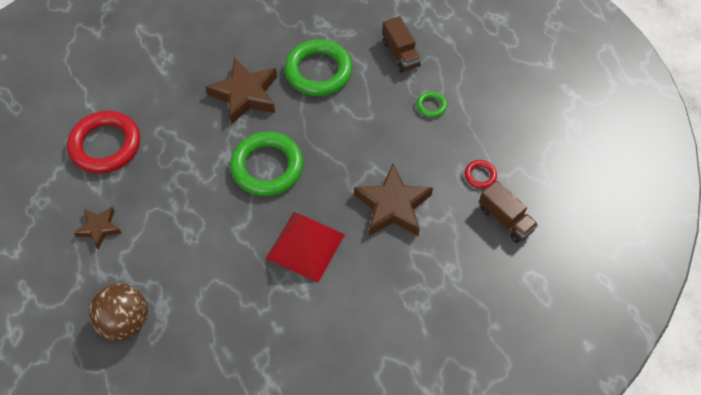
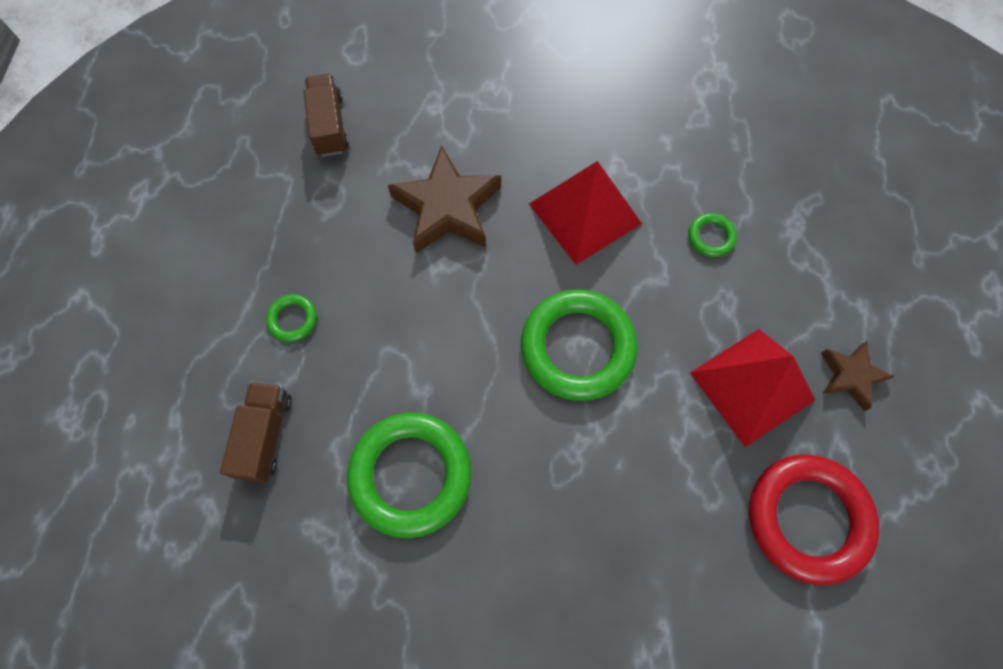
camera: 150 degrees left, 10 degrees up
brown ball [89,283,148,341] -> none
brown star [205,58,277,125] -> none
red ring [464,160,497,189] -> none
none -> green ring [688,213,737,257]
none -> red pyramid [690,329,815,447]

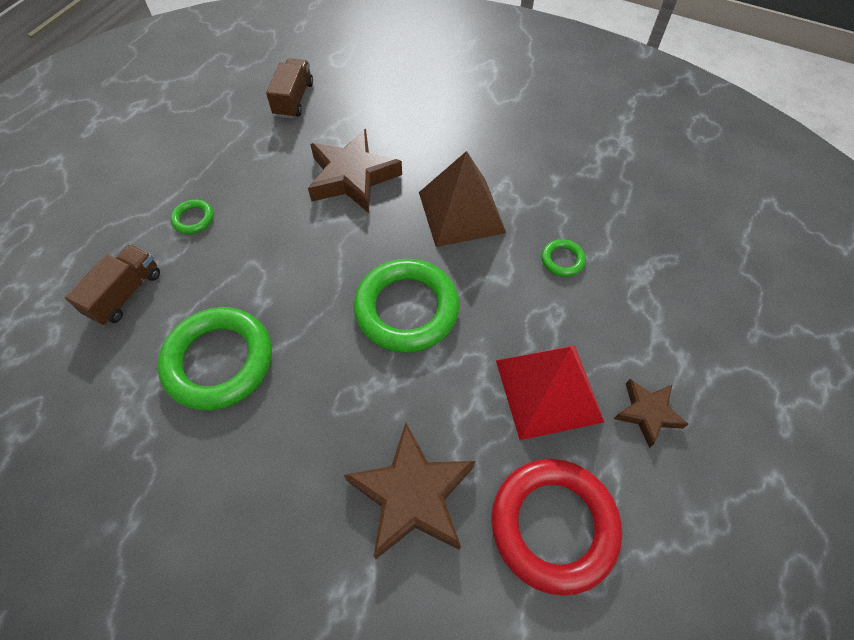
camera: 20 degrees right, 10 degrees down
red pyramid [529,161,642,265] -> brown pyramid [419,151,506,247]
none -> brown star [344,423,475,559]

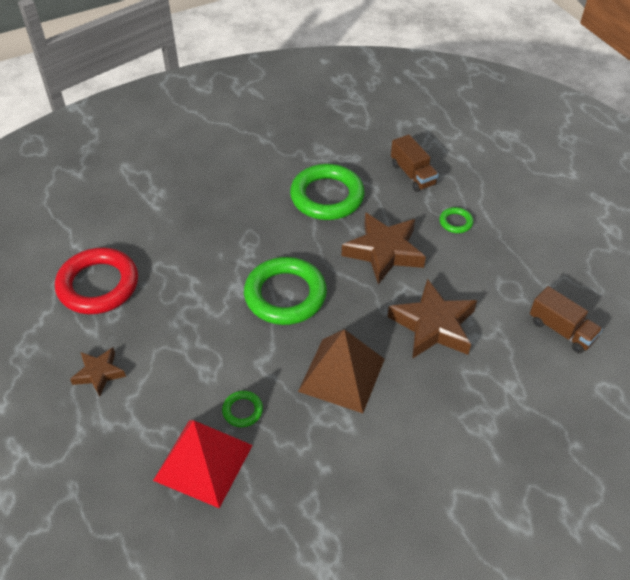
camera: 125 degrees right, 10 degrees down
brown star [344,423,475,559] -> brown star moved to [342,212,426,284]
red pyramid [496,345,604,440] -> red pyramid moved to [153,420,253,508]

